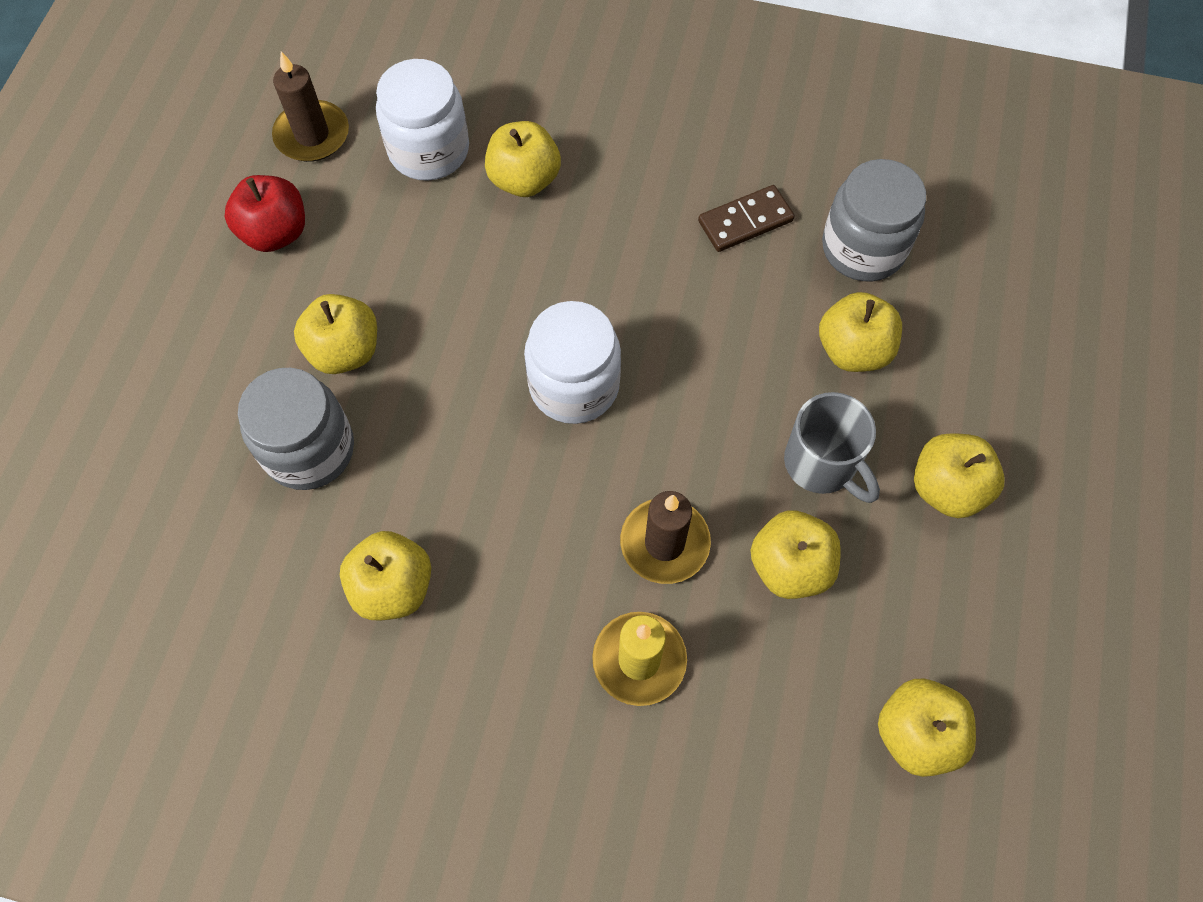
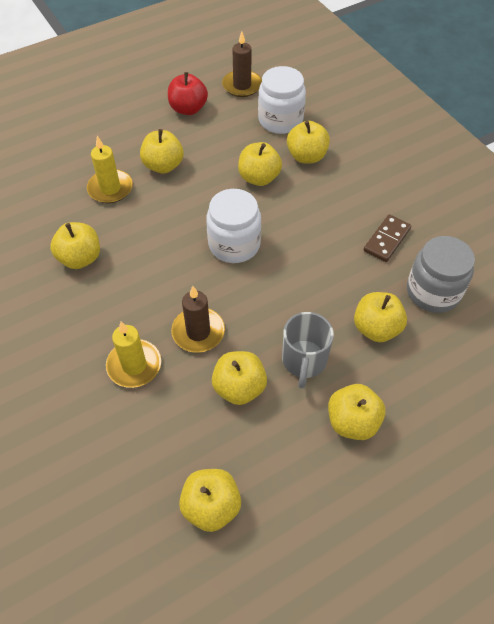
camera: 45 degrees right, 10 degrees down
grey jar [238,368,354,490] -> yellow candle [87,136,133,203]
brown domino [698,185,795,252] -> brown domino turned 75 degrees counterclockwise [364,214,411,262]
none -> yellow apple [238,142,282,186]

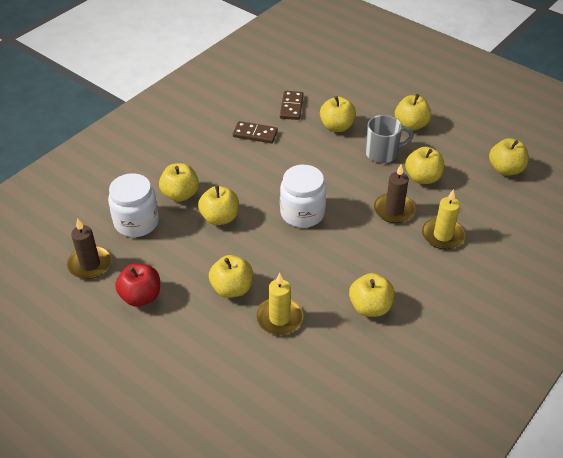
camera: 110 degrees left, 10 degrees down
grey jar [407,236,475,313] -> brown domino [280,91,304,120]

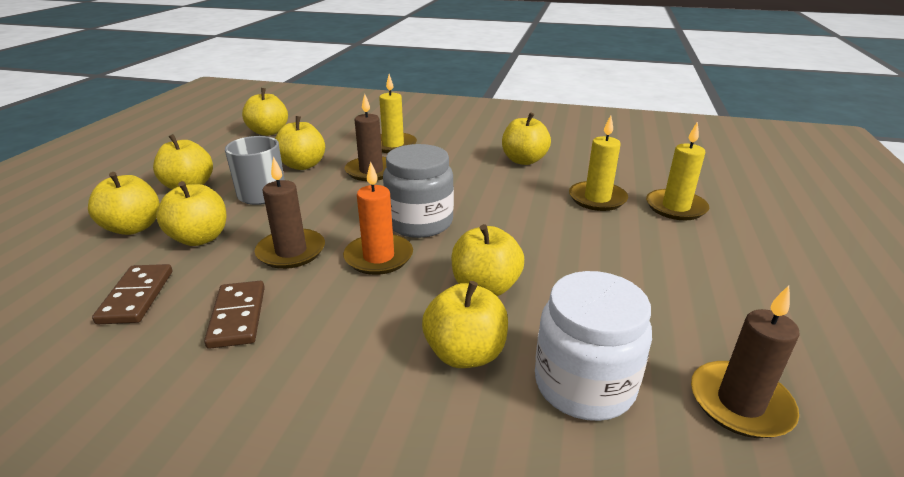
camera: 115 degrees left, 15 degrees down
red apple [115,263,160,307] -> none
yellow apple [209,255,253,298] -> yellow apple moved to [88,172,160,235]
brown domino [280,91,304,120] -> brown domino turned 75 degrees counterclockwise [92,264,172,324]
white jar [280,165,326,228] -> grey jar [383,144,454,238]
none -> brown candle [255,157,325,269]
none -> orange candle [343,161,413,275]
none -> yellow candle [646,121,709,220]

